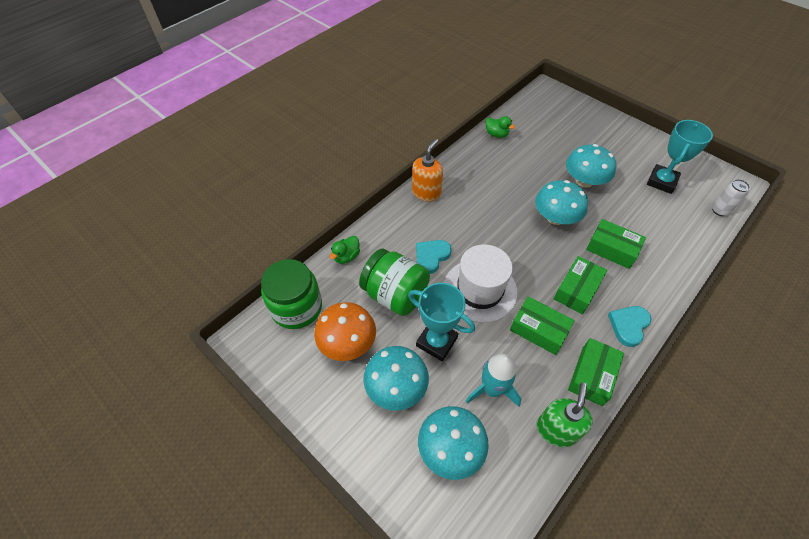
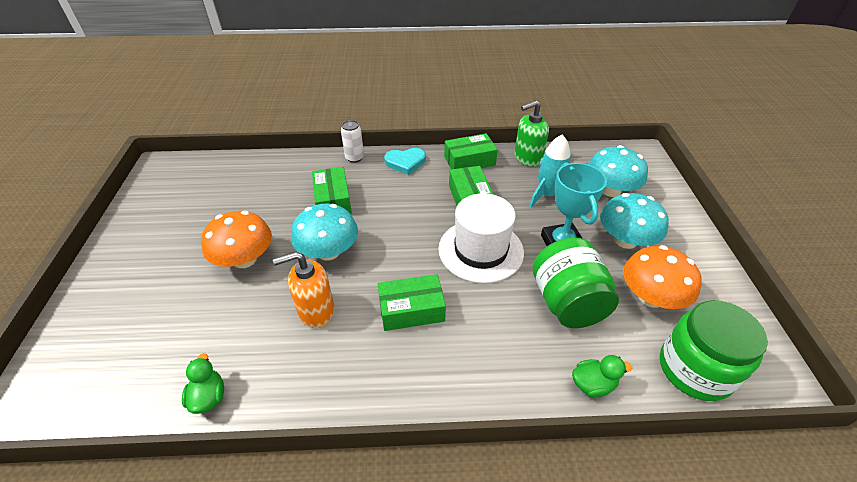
camera: 135 degrees left, 10 degrees down
orange soap dispenser [412,139,443,202] -> orange soap dispenser moved to [273,251,335,328]
turquoise heart [416,240,452,274] -> none
green box [553,256,607,314] -> green box moved to [378,274,446,331]
turquoise mushroom [566,144,616,187] -> orange mushroom [201,211,272,268]
turquoise trophy [647,120,713,194] -> none
white can [712,179,750,216] -> white can moved to [341,120,364,163]

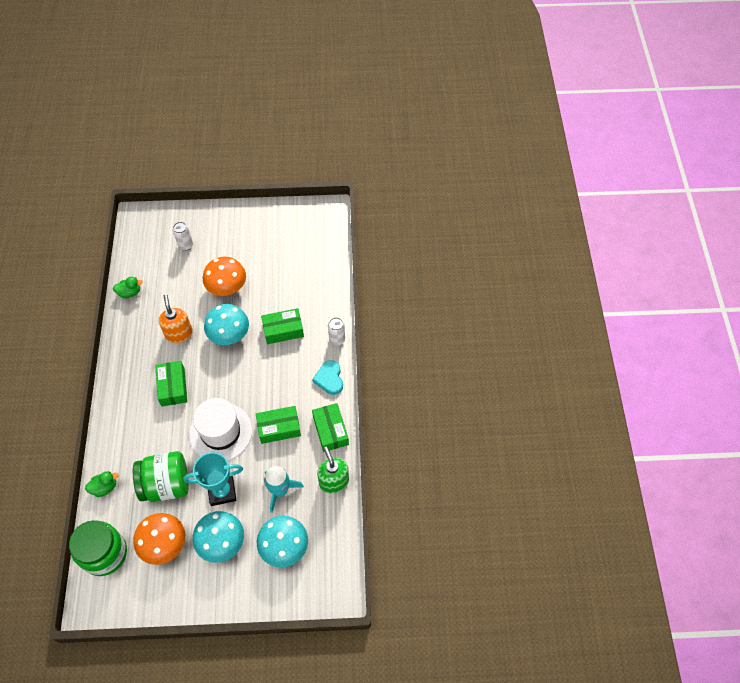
camera: 90 degrees right, 15 degrees up
green duck [572,355,632,397] -> green duck turned 105 degrees counterclockwise [85,471,119,497]
none -> white can [173,222,193,251]

